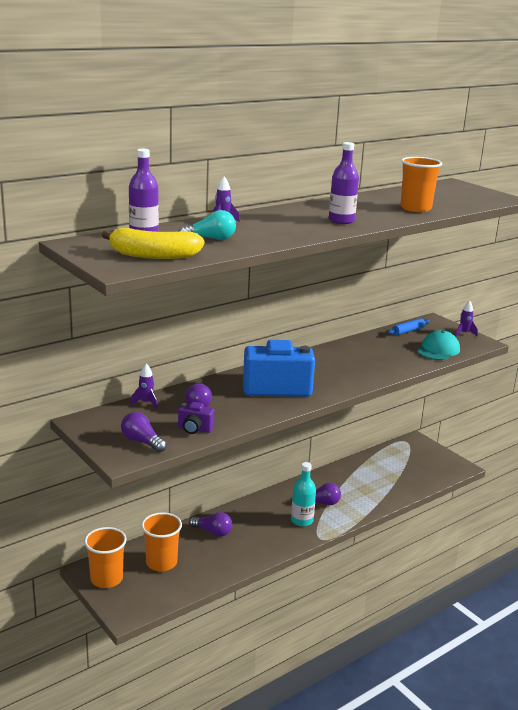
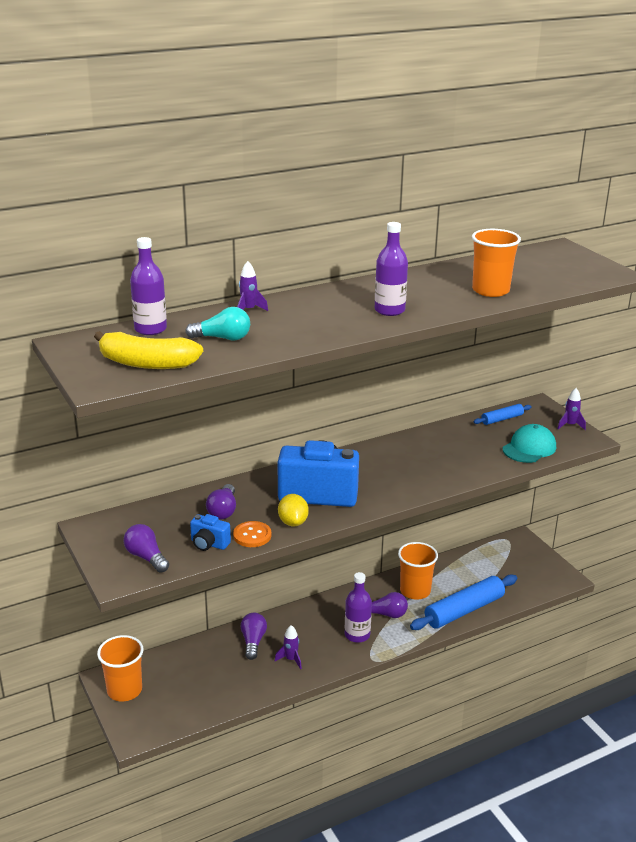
camera: 10 degrees right, 5 degrees up
purple rocket [130,364,158,409] -> purple rocket moved to [275,625,302,669]
orange cup [141,512,182,571] -> orange cup moved to [398,542,438,599]
purple camera [178,402,214,434] -> blue camera [190,514,231,551]
purple light bulb [189,512,232,537] -> purple light bulb turned 120 degrees counterclockwise [240,613,267,660]
turquoise bottle [291,462,316,527] -> purple bottle [345,572,372,643]
none -> orange button [233,521,271,547]
none -> yellow lemon [278,494,309,526]
none -> blue rolling pin [410,575,517,630]

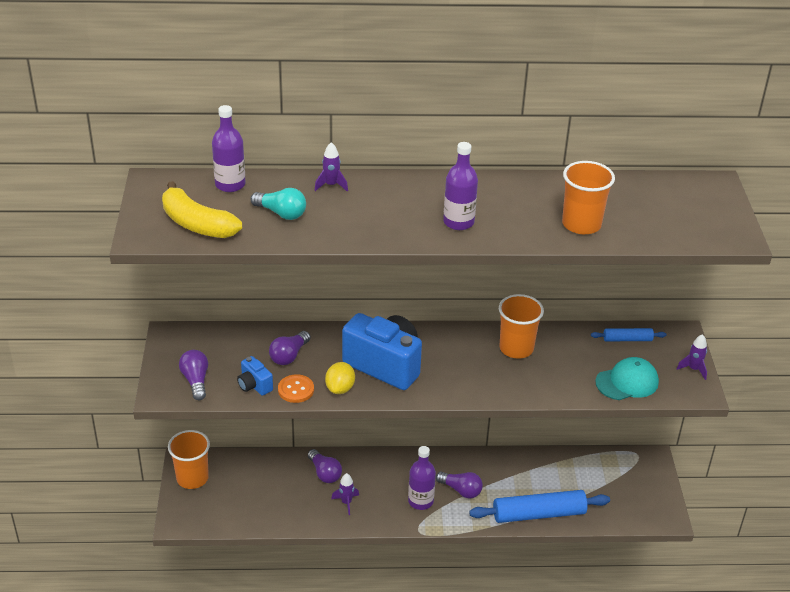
camera: 25 degrees right, 10 degrees up
purple light bulb [240,613,267,660] -> purple light bulb turned 120 degrees clockwise [308,449,342,483]
orange cup [398,542,438,599] -> orange cup moved to [499,294,544,359]

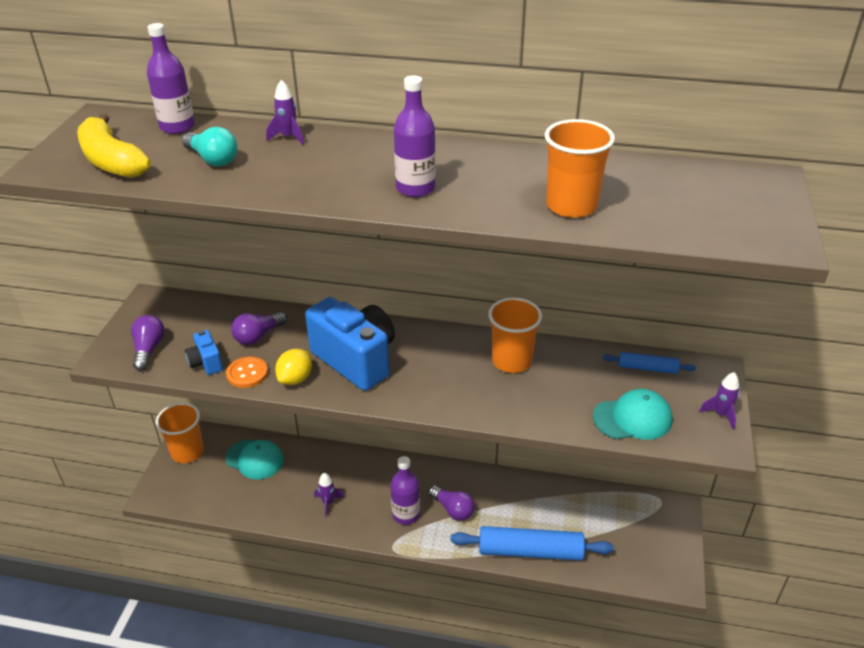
camera: 15 degrees right, 0 degrees up
purple light bulb [308,449,342,483] -> none
none -> turquoise cap [226,439,284,480]

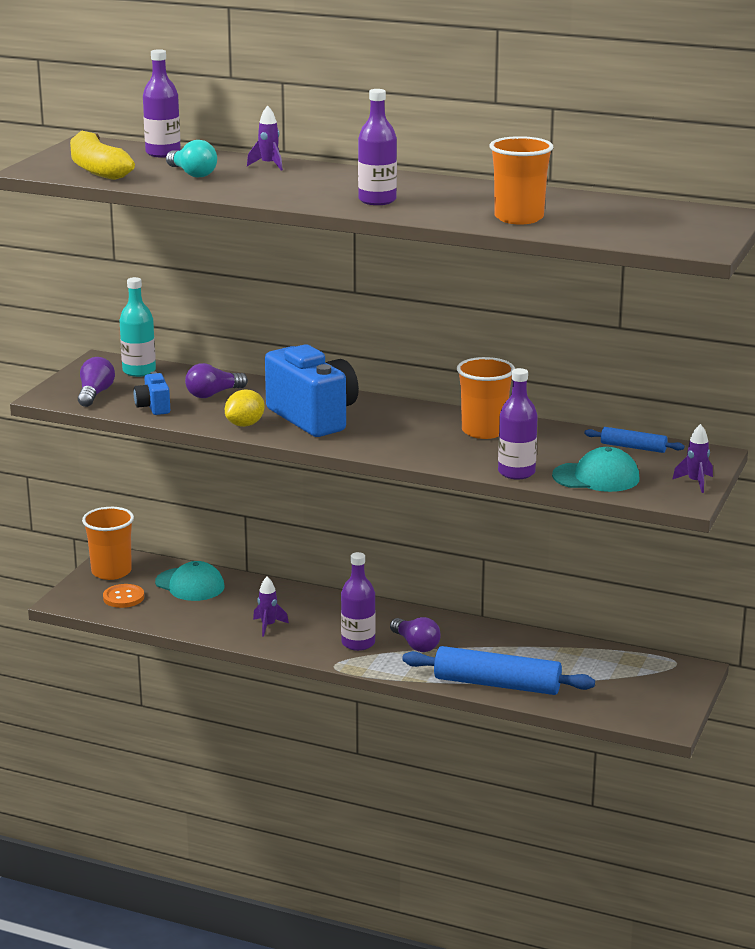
camera: 10 degrees right, 15 degrees down
orange button [226,357,268,388] -> orange button moved to [103,584,144,608]
none -> turquoise bottle [120,277,156,377]
none -> purple bottle [498,368,538,479]

